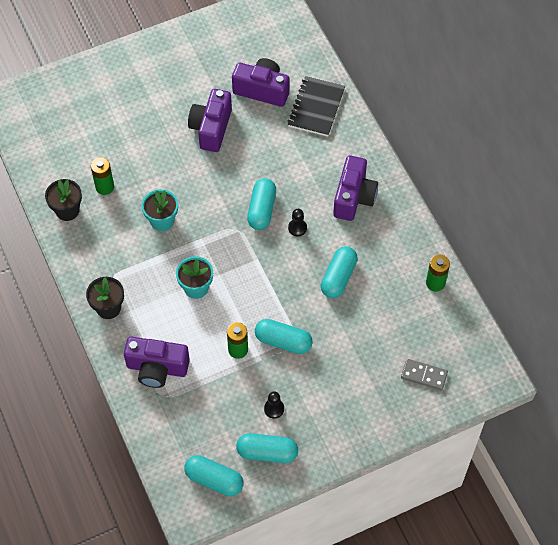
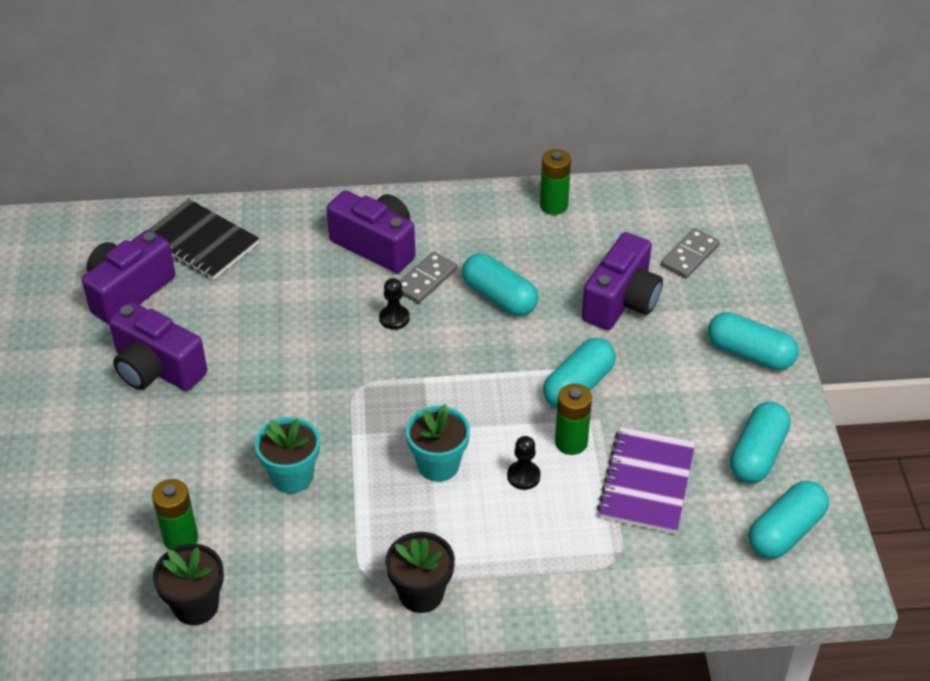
camera: 70 degrees left, 15 degrees down
purple camera [124,336,190,388] -> purple camera moved to [582,232,663,330]
turquoise capsule [247,178,276,230] -> turquoise capsule moved to [708,312,799,370]
black pawn [264,392,284,418] -> black pawn moved to [507,436,541,490]
none -> grey domino [400,252,457,303]
none -> purple notebook [597,427,695,534]

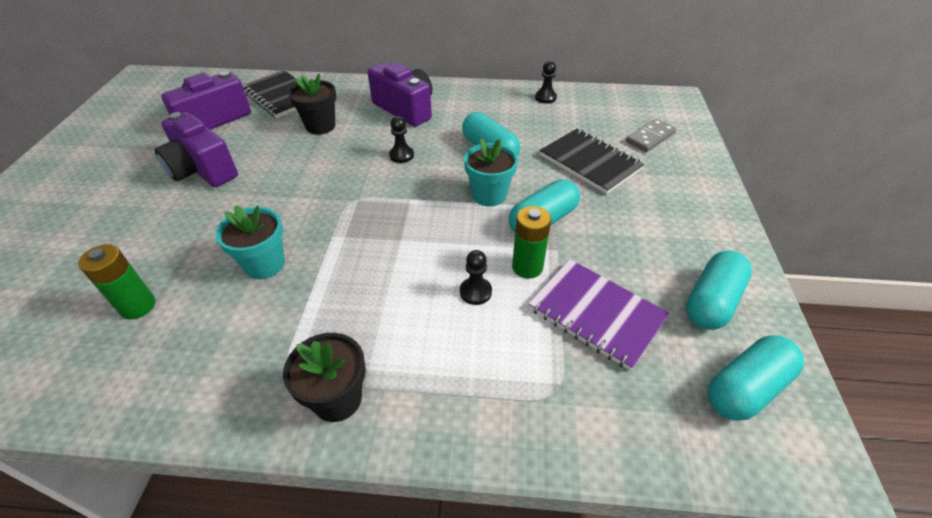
camera: 10 degrees right, 0 degrees up
black flower pot [153,544,224,625] -> black flower pot moved to [289,74,336,135]
grey domino [400,252,457,303] -> none
turquoise flower pot [406,404,470,482] -> turquoise flower pot moved to [464,138,518,207]
green battery [540,149,571,215] -> black pawn [535,61,557,103]
purple camera [582,232,663,330] -> black notebook [540,129,645,194]
purple notebook [597,427,695,534] -> purple notebook turned 75 degrees counterclockwise [528,259,670,371]
turquoise capsule [708,312,799,370] -> none

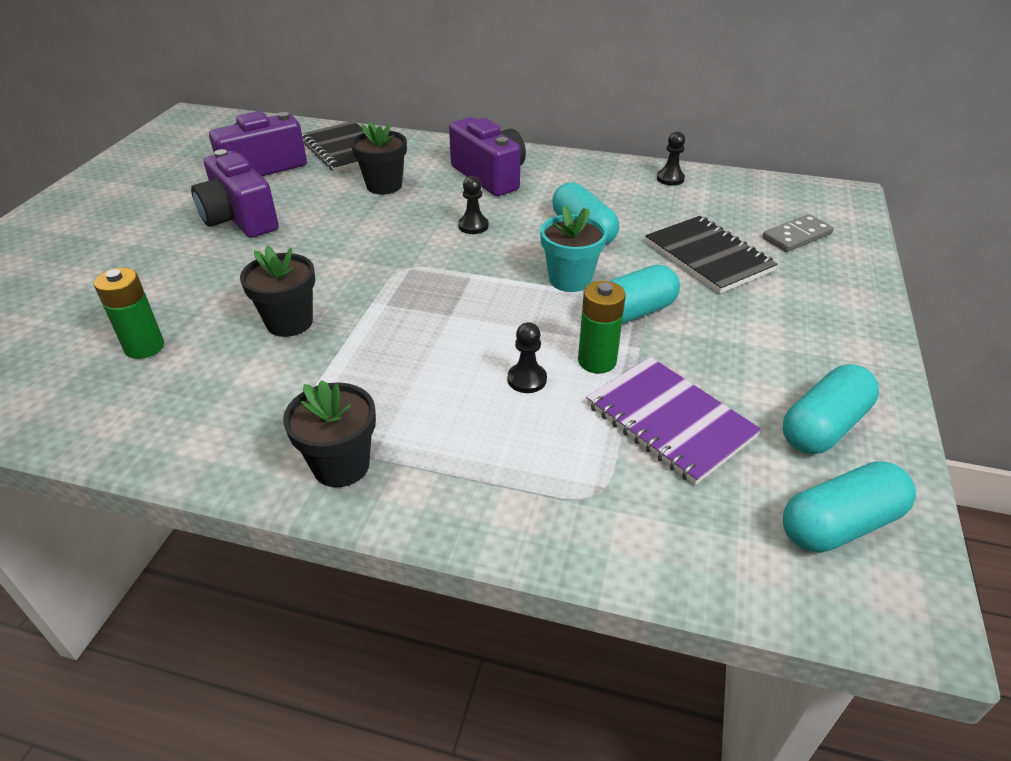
camera: 10 degrees right, 5 degrees down
turquoise flower pot [216,205,285,279] -> black flower pot [240,246,315,337]

